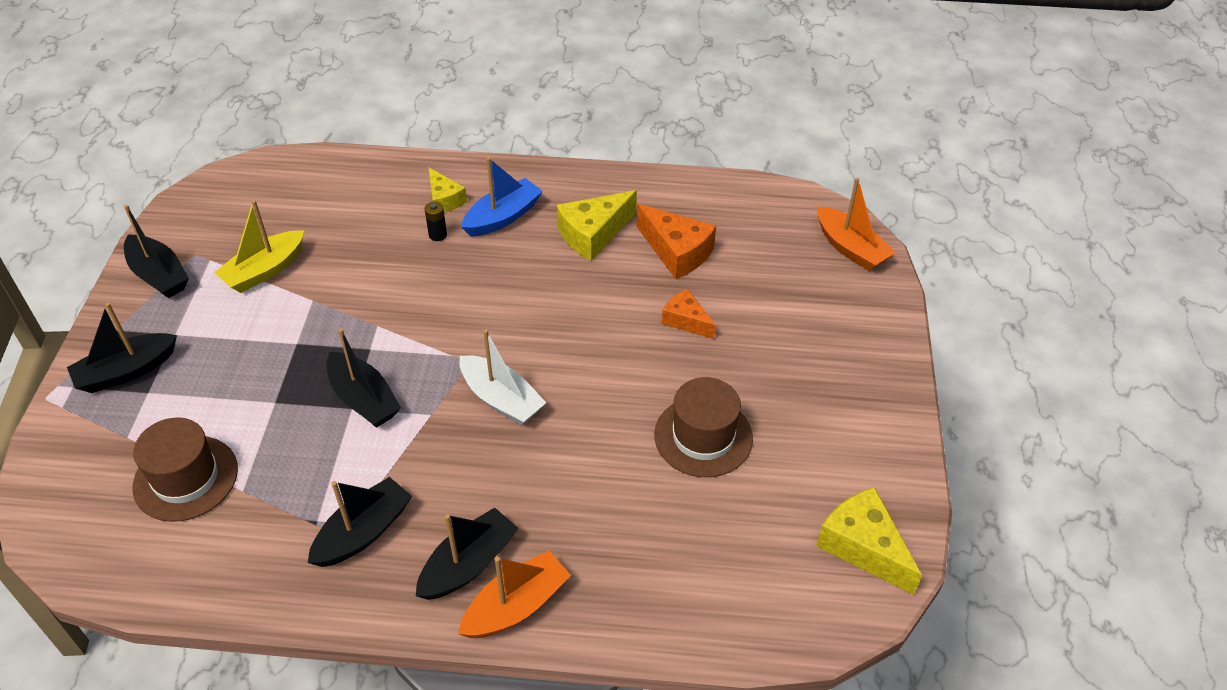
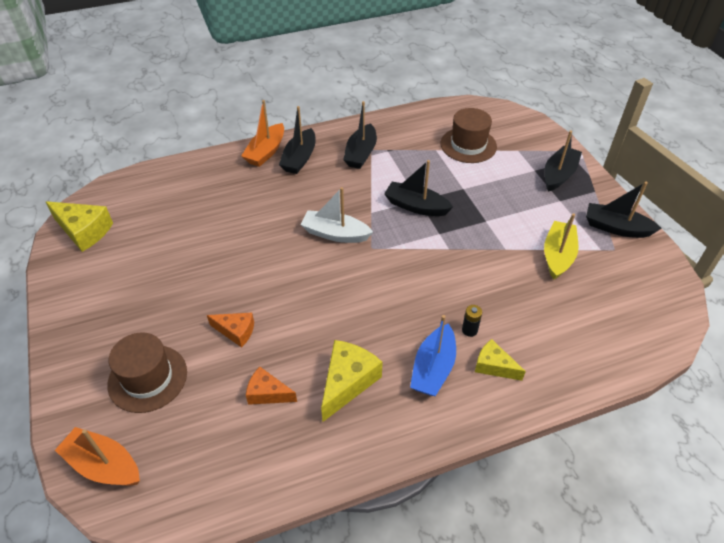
camera: 155 degrees right, 0 degrees up
orange cheese [637,204,716,279] -> orange cheese [246,367,297,405], size x0.63
brown hat [654,377,753,477] -> brown hat moved to [107,332,187,413]

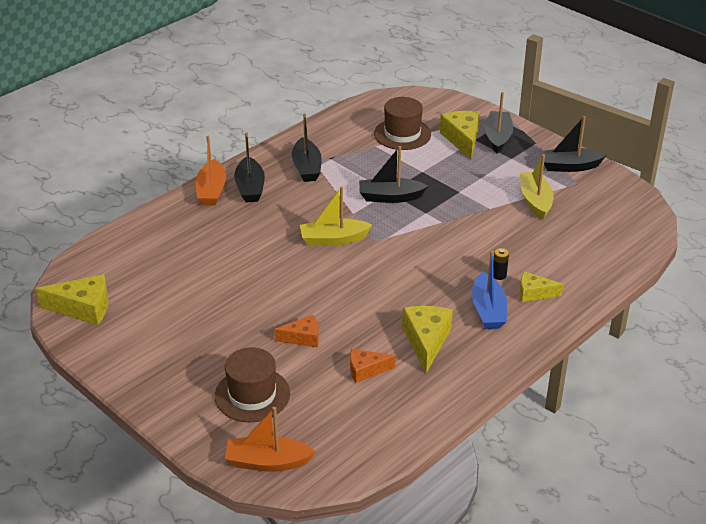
camera: 25 degrees left, 10 degrees down
white boat [301,187,373,243] -> yellow boat [300,187,372,246]
none -> yellow cheese [440,111,480,160]

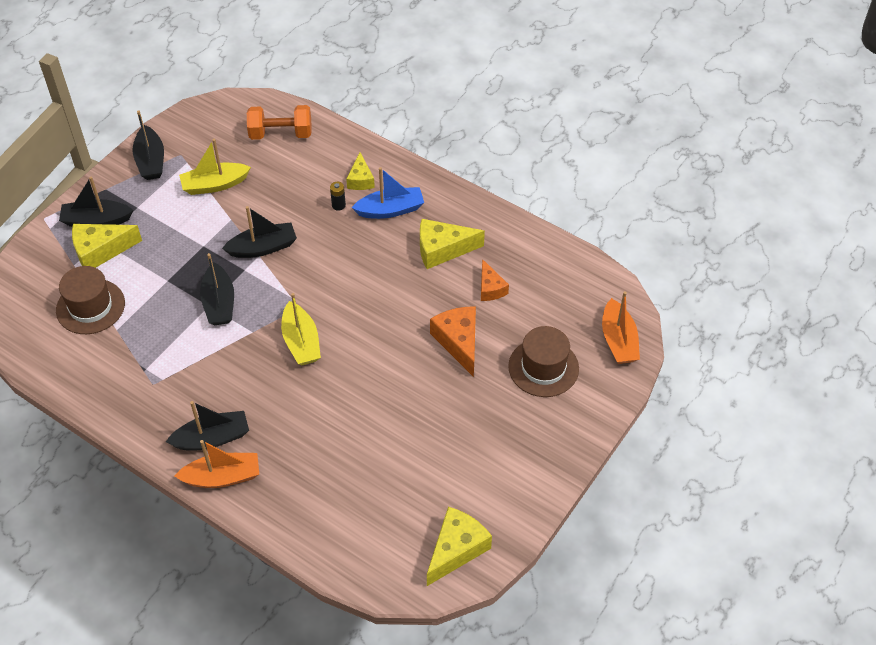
camera: 100 degrees left, 15 degrees up
yellow cheese [36,274,109,325] -> yellow cheese turned 45 degrees clockwise [427,507,492,586]
orange cheese [274,315,319,348] -> orange cheese [430,306,476,377], size x1.60
black boat [292,113,322,182] -> black boat moved to [222,206,297,258]
none -> orange dumbbell [247,105,312,140]

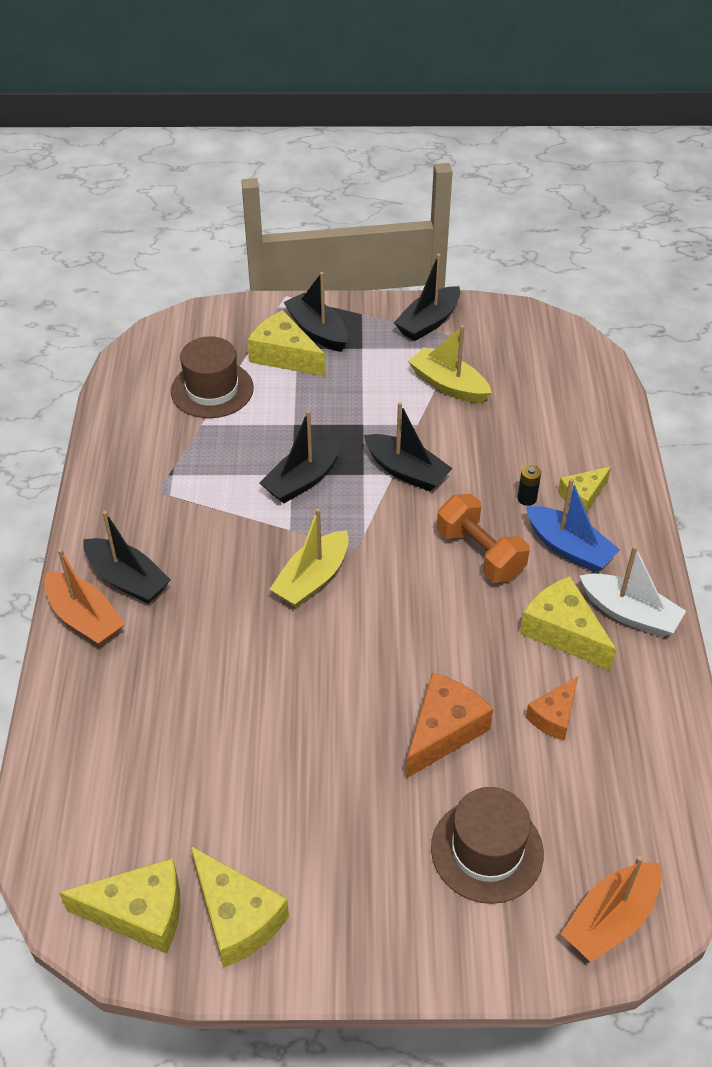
camera: 55 degrees right, 5 degrees down
orange dumbbell [247,105,312,140] -> orange dumbbell moved to [437,494,530,583]
none -> yellow cheese [191,846,289,968]
none -> white boat [580,546,686,637]

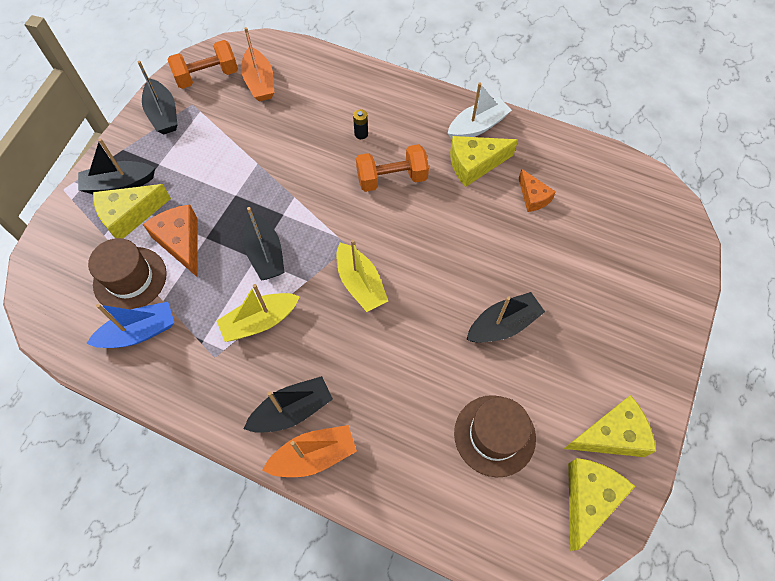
camera: 65 degrees left, 15 degrees up
black boat [364,402,453,492] -> black boat moved to [467,292,545,343]
orange cheese [406,673,493,778] -> orange cheese moved to [143,204,198,277]
yellow boat [408,325,492,403] -> yellow boat moved to [217,284,300,342]
brown hat [431,787,544,904] -> brown hat moved to [454,395,536,478]
blue boat [526,478,620,572] -> blue boat moved to [86,302,174,348]
yellow cheese [558,466,611,513] -> none
orange boat [561,856,661,962] -> orange boat moved to [241,27,274,102]
none -> orange dumbbell [167,40,238,89]

